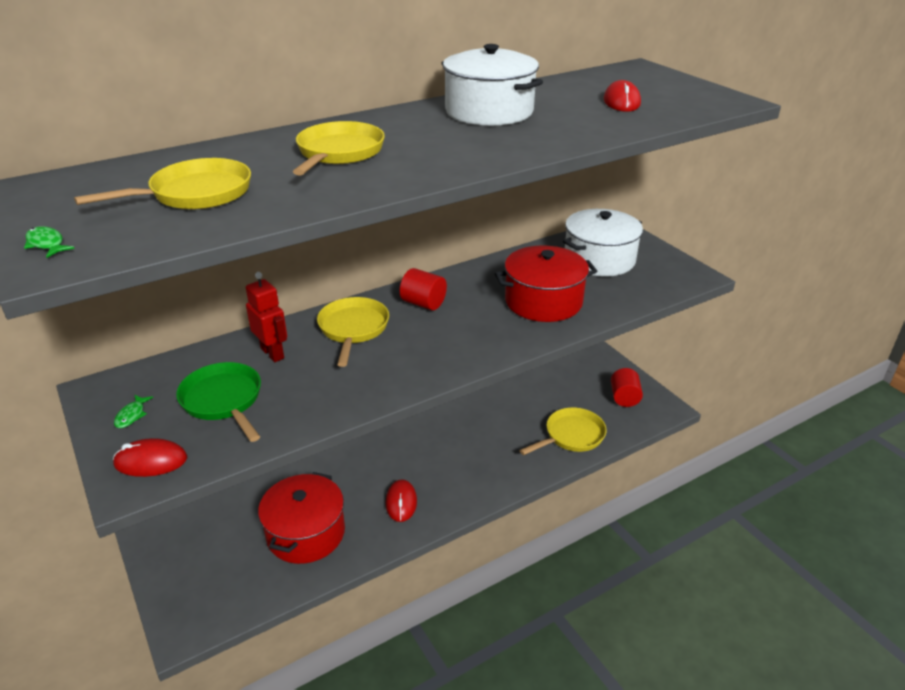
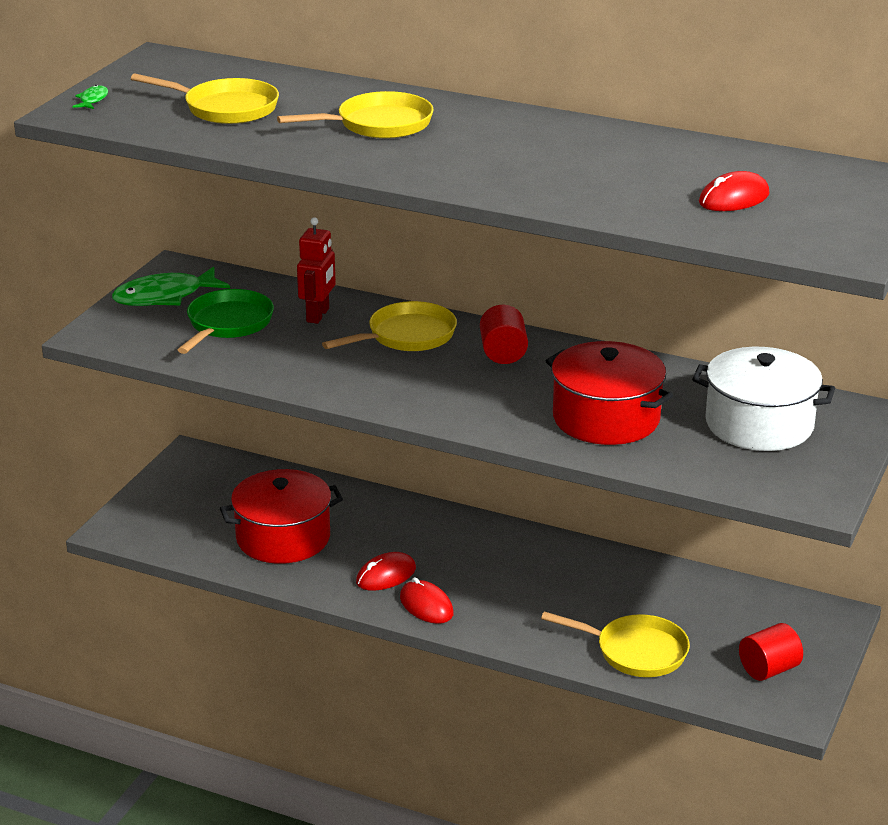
camera: 55 degrees right, 5 degrees down
red mouse [113,438,187,477] -> red mouse moved to [400,577,454,624]
green fish [114,395,153,428] -> green fish [112,267,230,306], size x2.28
white pot [442,44,543,126] -> none

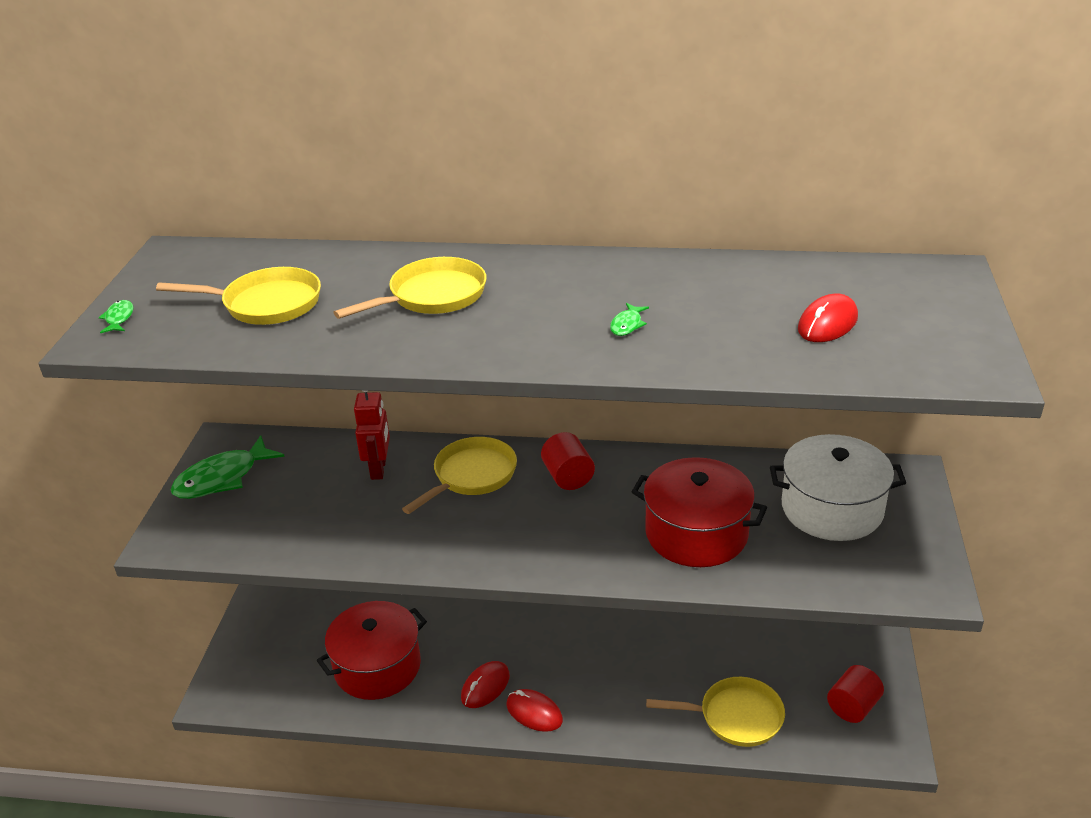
camera: 15 degrees left, 5 degrees up
green pan [178,289,274,354] -> none
none -> green fish [610,303,649,336]

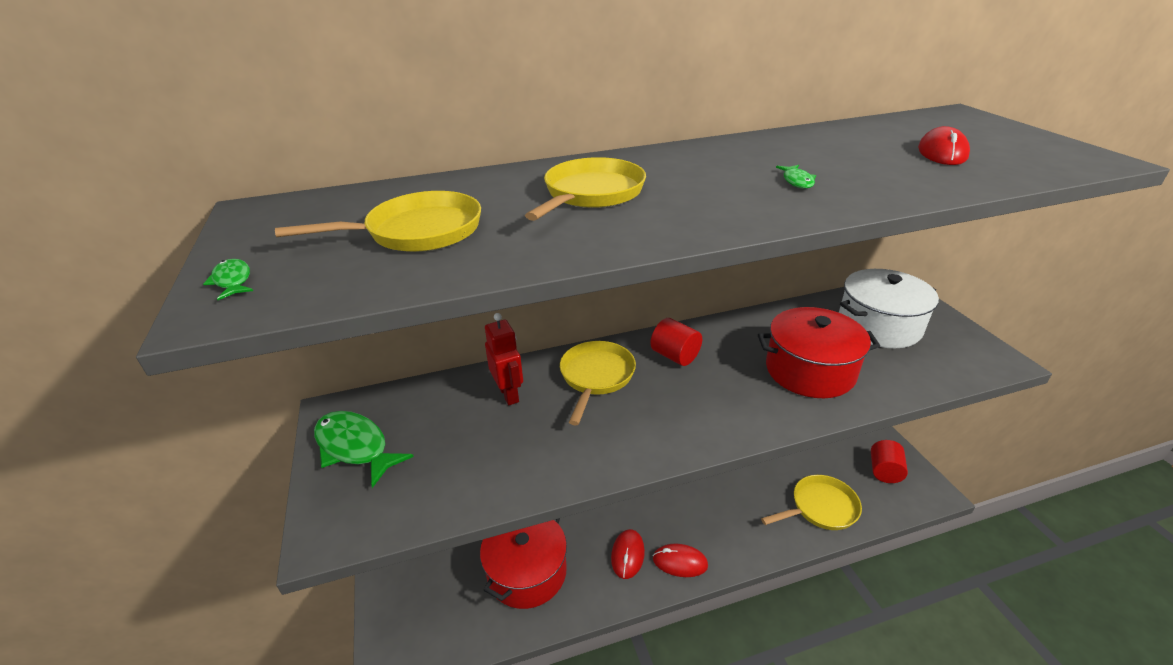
camera: 25 degrees left, 0 degrees up
green fish [170,435,285,499] -> green fish turned 105 degrees clockwise [314,411,414,488]

